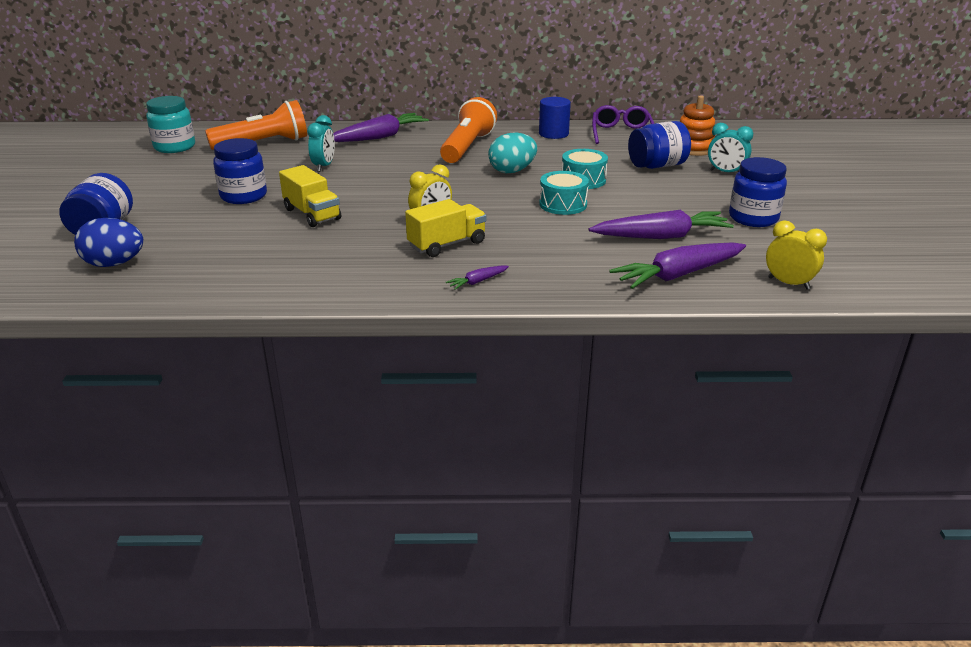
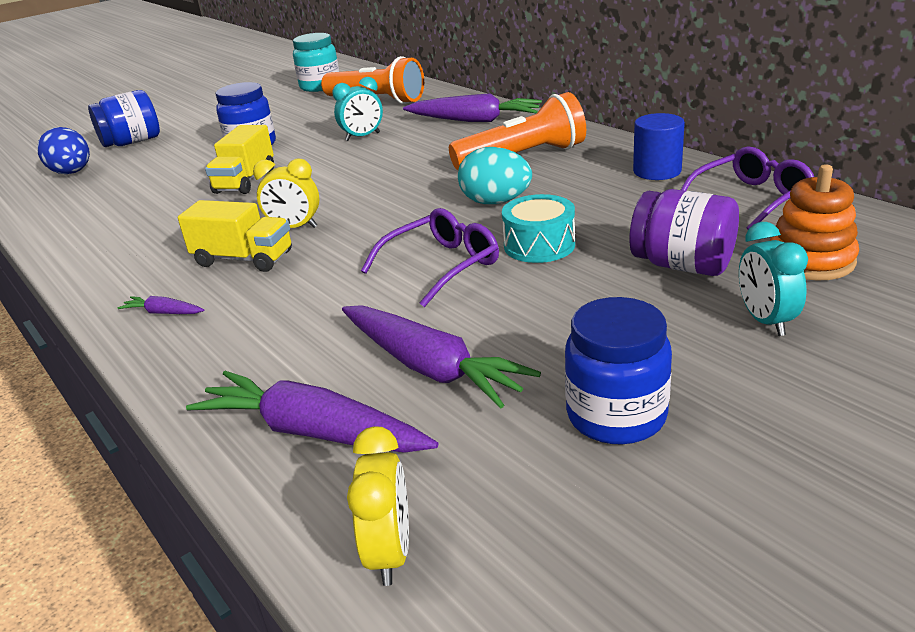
camera: 55 degrees right, 0 degrees up
turquoise drum [539,171,589,215] -> purple glasses [361,208,499,307]
blue jar [628,121,691,169] -> purple jar [629,189,739,276]

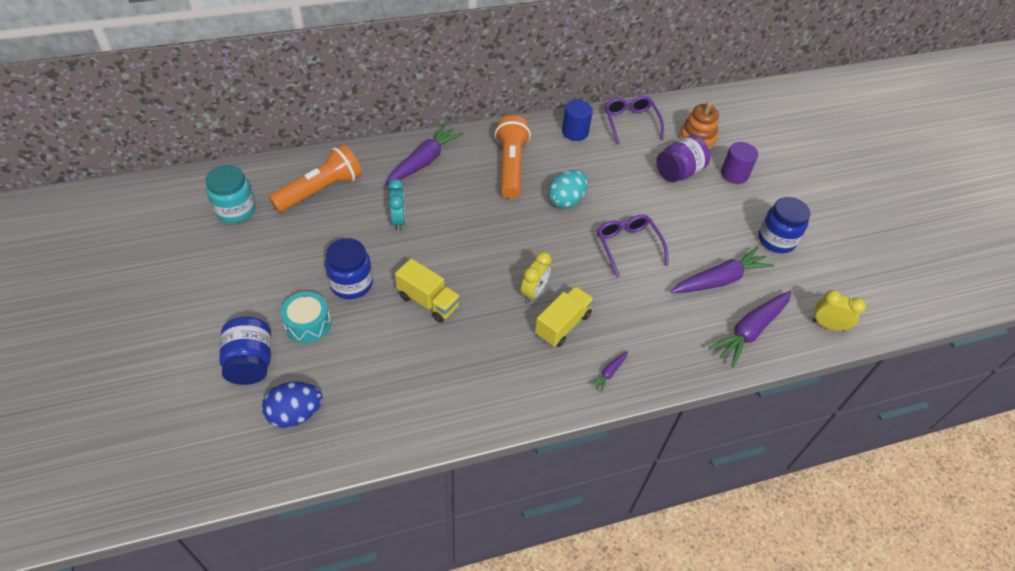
camera: 75 degrees left, 20 degrees up
turquoise drum [502,194,575,263] -> turquoise drum moved to [280,292,331,343]
turquoise clock [739,222,808,336] -> purple cylinder [721,142,758,184]

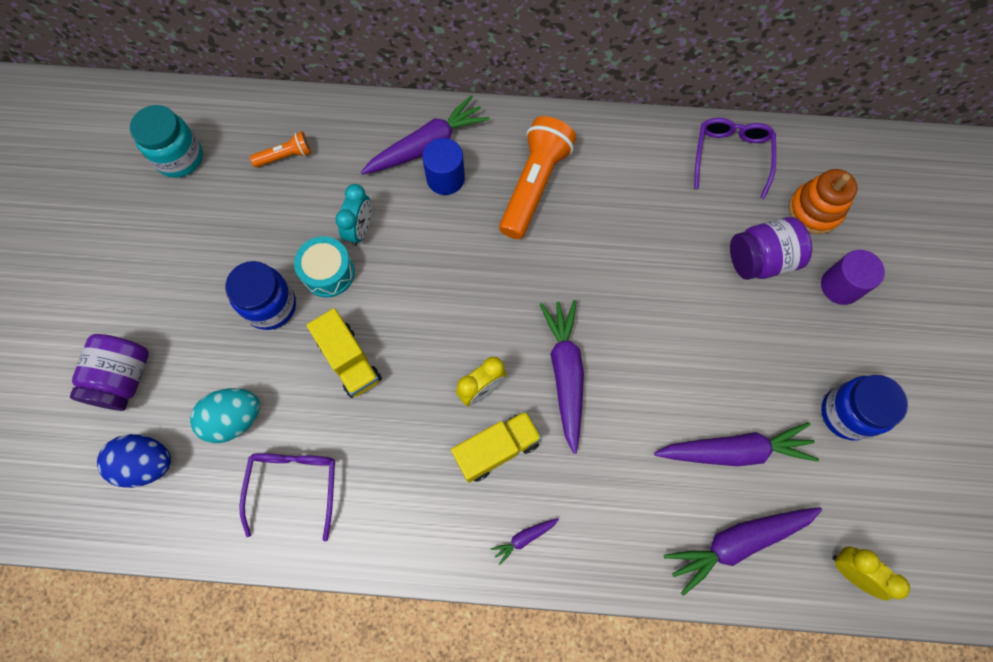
camera: 25 degrees right, 20 degrees up
blue jar [219,317,271,385] -> purple jar [70,334,149,411]
orange flashlight [269,144,362,213] -> orange flashlight [250,131,311,167], size x0.50
turquoise drum [280,292,331,343] -> turquoise drum moved to [294,236,355,298]
turquoise egg [548,170,588,208] -> turquoise egg moved to [190,388,260,443]
blue cylinder [562,100,593,141] -> blue cylinder moved to [422,138,465,195]
purple glasses [597,215,669,278] -> purple glasses moved to [239,453,335,541]
none -> purple carrot [540,300,584,454]

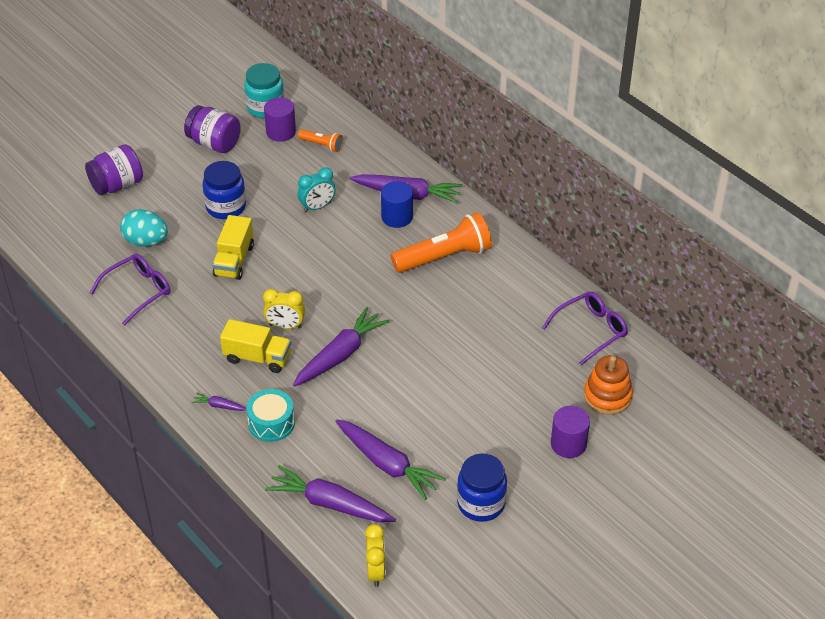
camera: 45 degrees right, 25 degrees down
blue egg [97,434,171,488] -> none
turquoise drum [294,236,355,298] -> turquoise drum moved to [246,389,295,442]
purple jar [730,217,812,280] -> purple jar moved to [184,105,241,153]
none -> purple cylinder [264,97,296,142]

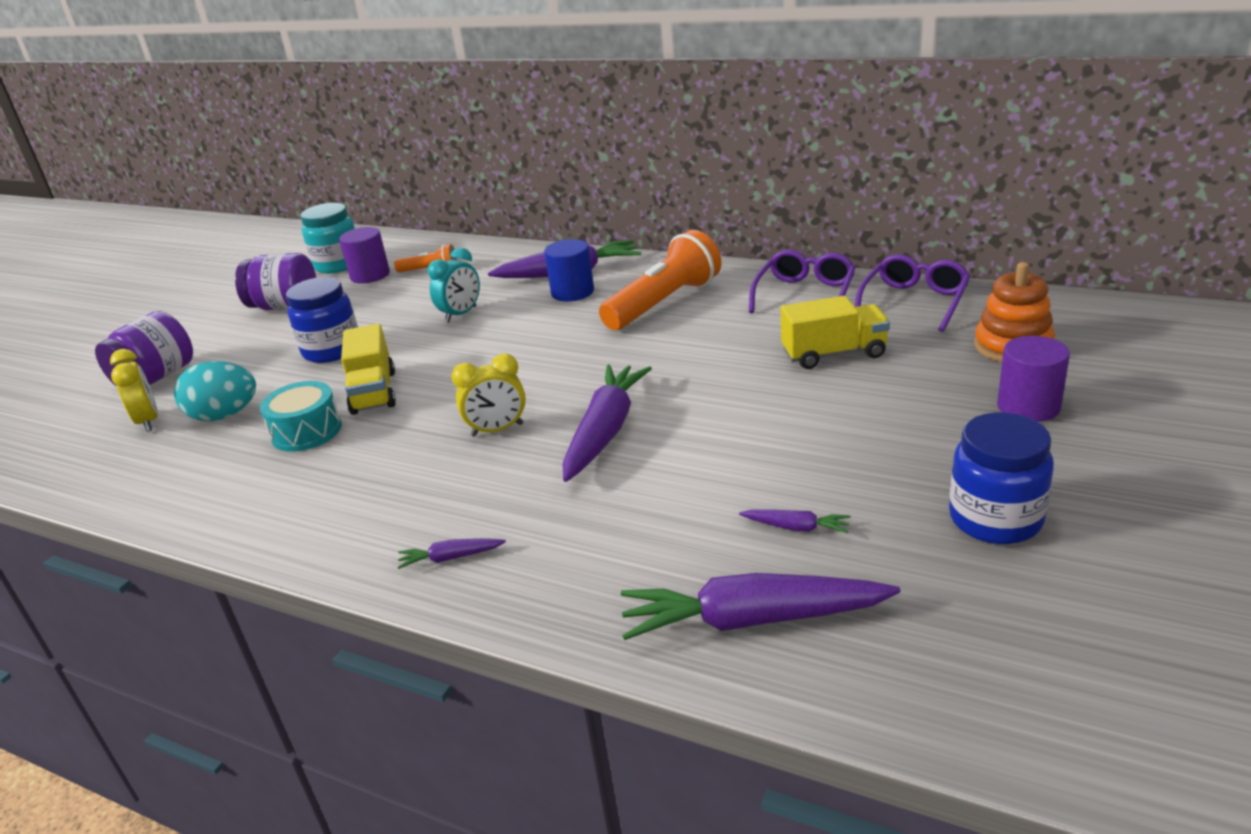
camera: 20 degrees left, 15 degrees down
purple glasses [90,254,170,326] -> purple glasses moved to [749,250,856,313]
yellow truck [220,319,291,373] -> yellow truck moved to [781,296,890,369]
turquoise drum [246,389,295,442] -> turquoise drum moved to [260,381,342,452]
purple carrot [335,420,446,500] -> purple carrot [739,509,850,534], size x0.45
yellow clock [365,524,386,587] -> yellow clock moved to [110,349,158,432]

